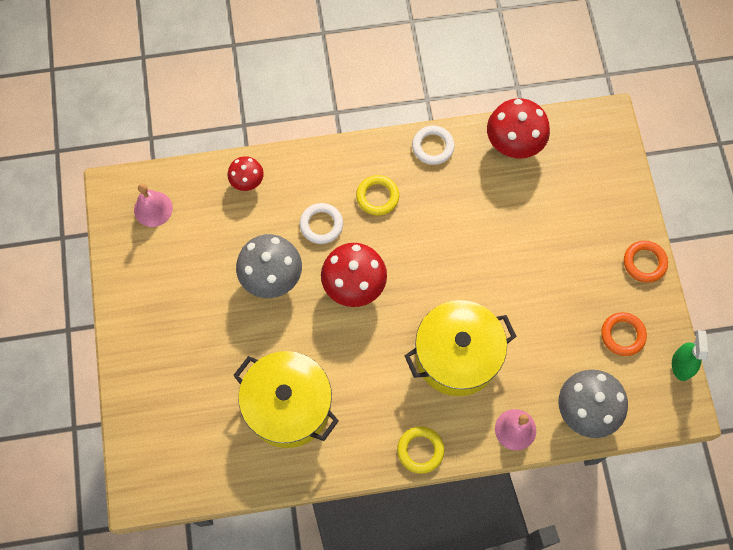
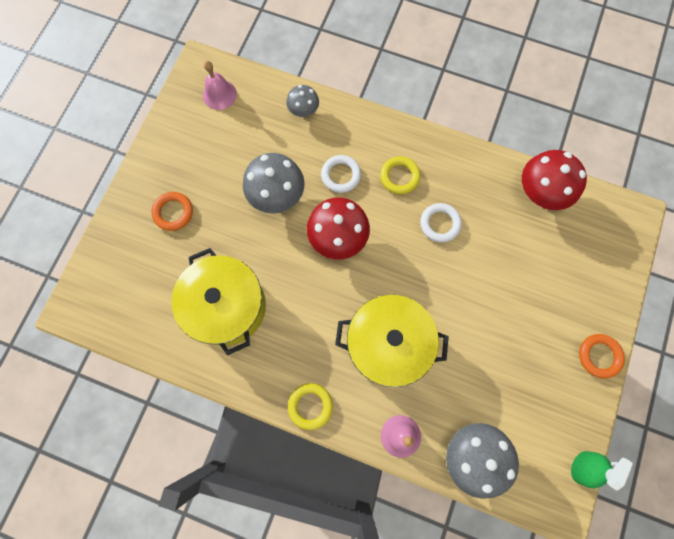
camera: 30 degrees right, 5 degrees up
red mushroom [227,156,264,191] -> grey mushroom [286,85,319,117]
white ring [412,126,455,165] -> white ring moved to [420,203,462,243]
orange ring [601,312,647,356] -> orange ring moved to [151,192,193,231]

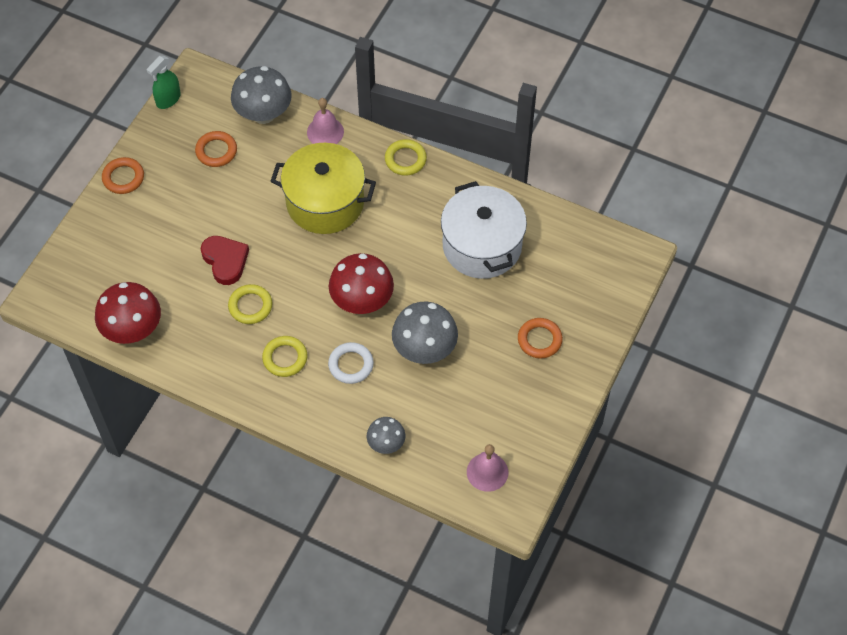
camera: 175 degrees left, 15 degrees down
yellow pot [172,248,266,355] -> white pot [441,181,527,279]
white ring [420,203,462,243] -> yellow ring [228,284,273,324]
none -> orange ring [195,131,237,167]
none -> red heart [201,236,249,285]

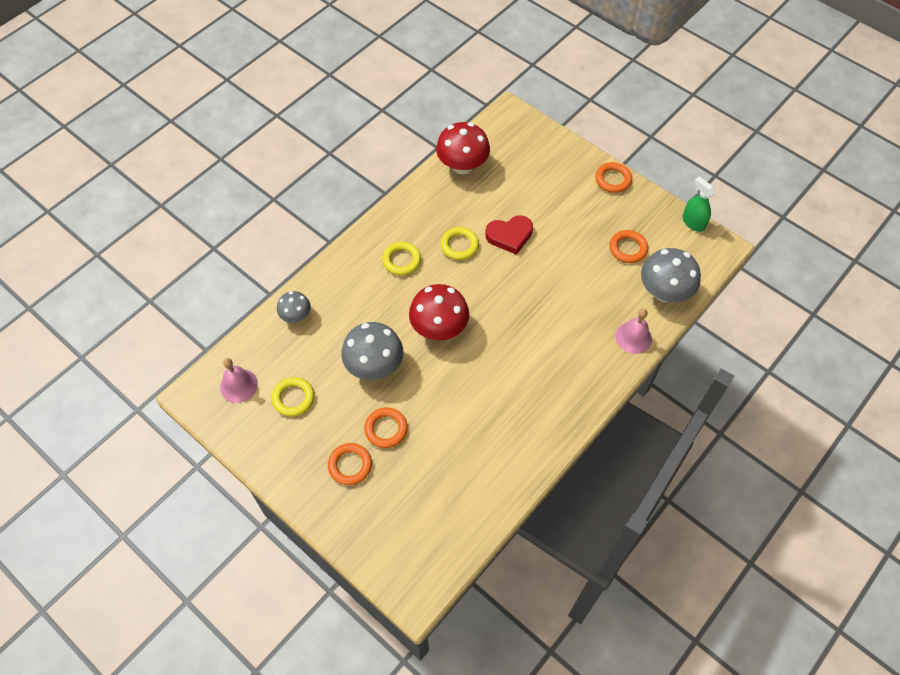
camera: 105 degrees right, 0 degrees up
yellow pot [271,143,376,234] -> none
white ring [328,342,374,384] -> none
yellow ring [385,139,427,176] -> yellow ring moved to [272,377,314,417]
white pot [441,181,527,279] -> none
none -> orange ring [364,407,408,448]

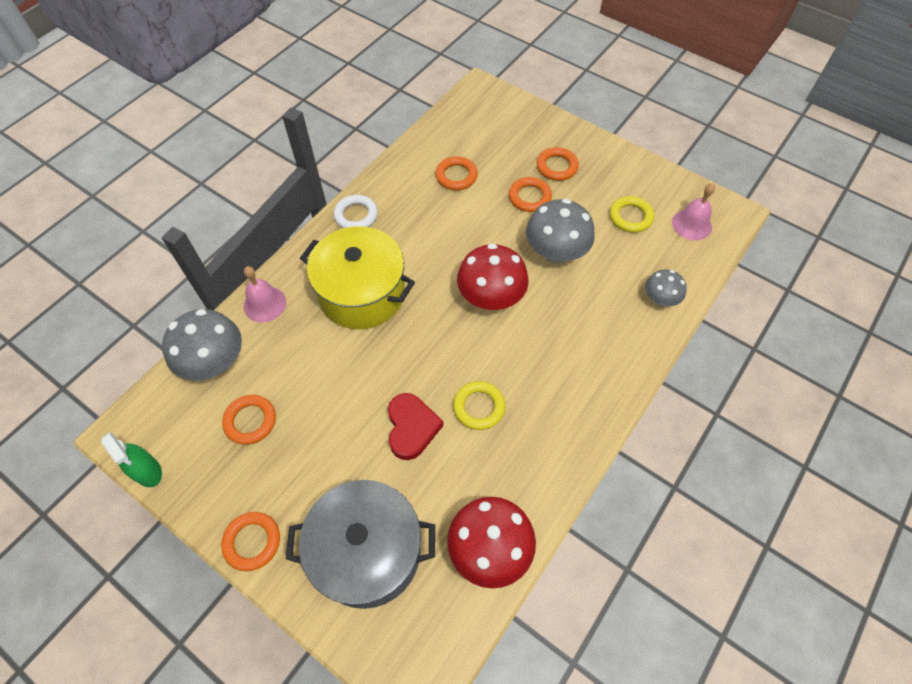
camera: 175 degrees right, 0 degrees up
yellow ring [382,242,421,275] -> none
red heart [485,216,533,255] -> red heart turned 105 degrees clockwise [388,393,444,460]
none -> grey pot [286,480,435,609]
none -> yellow pot [300,226,415,329]
none -> white ring [334,195,378,228]
none -> orange ring [436,156,478,190]

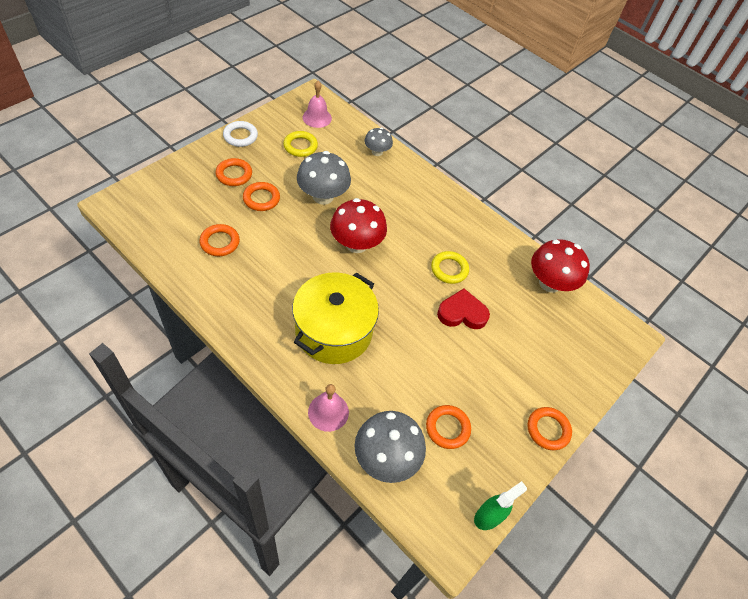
camera: 90 degrees left, 5 degrees down
grey pot [286,480,435,609] -> none
white ring [334,195,378,228] -> white ring moved to [223,121,258,147]

